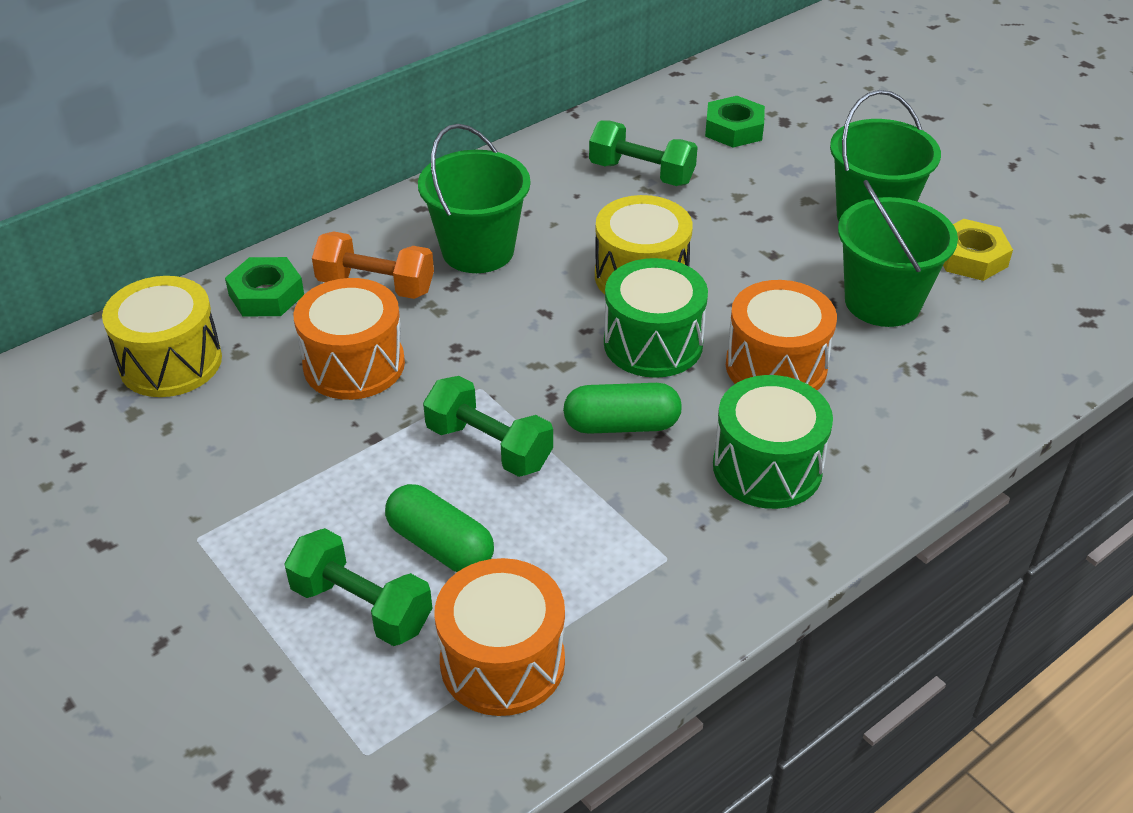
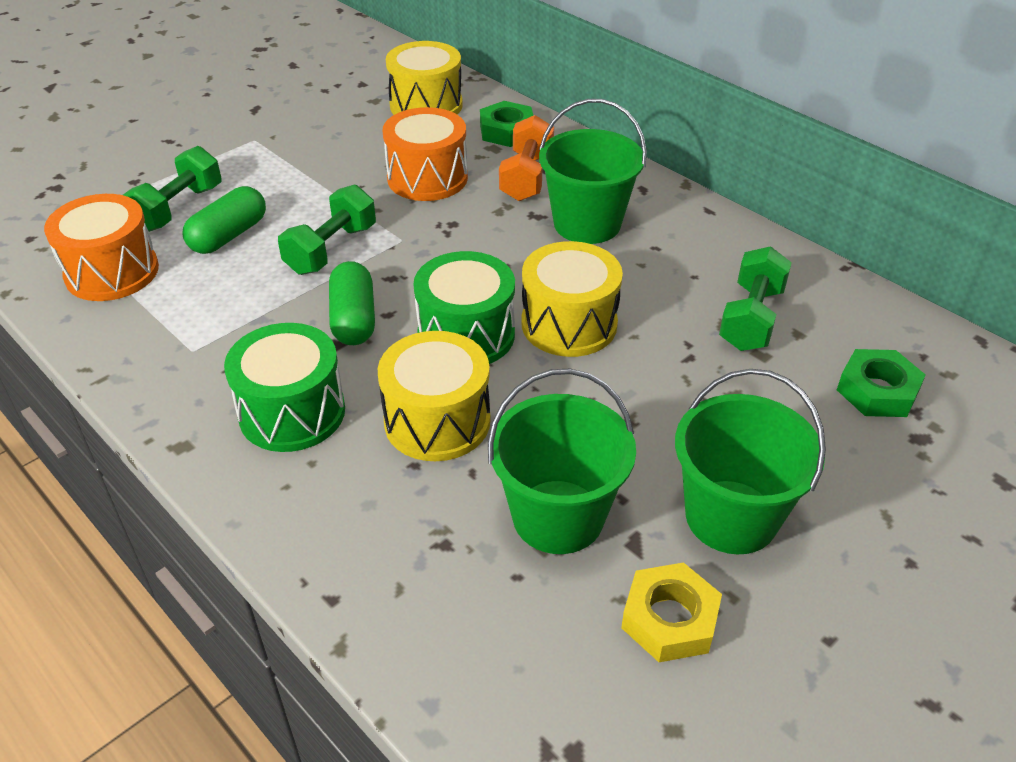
camera: 85 degrees right, 0 degrees up
orange drum [726,280,837,390] -> yellow drum [378,331,490,461]

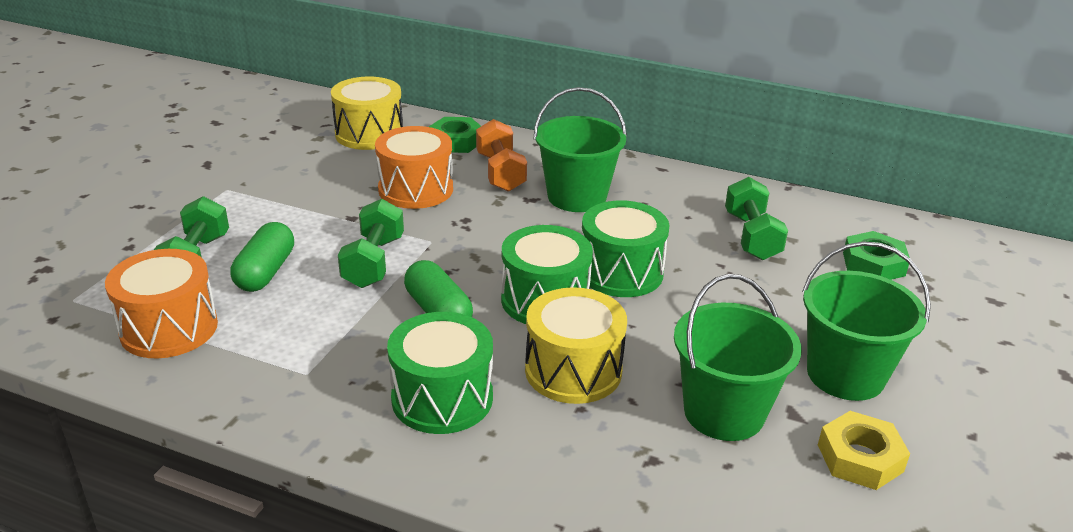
camera: 25 degrees left, 10 degrees down
yellow drum [521,241,623,357] -> green drum [582,200,669,297]

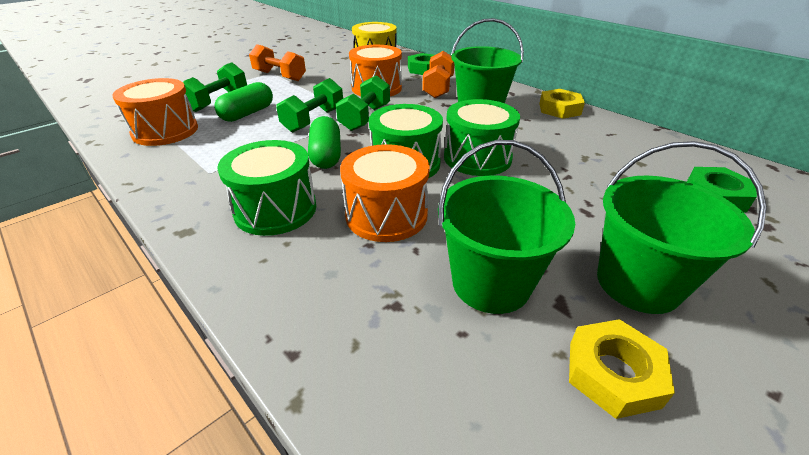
camera: 25 degrees right, 5 degrees up
yellow drum [525,287,627,404] -> orange drum [340,144,430,242]
green dumbbell [725,177,788,260] -> green dumbbell moved to [336,75,390,131]
none -> orange dumbbell [249,44,306,81]
none -> yellow nut [539,89,585,119]

